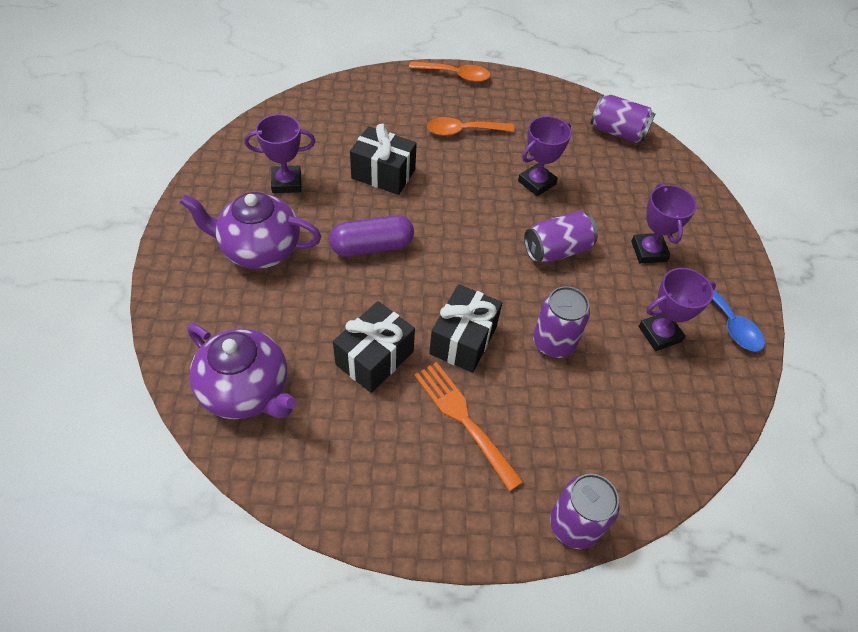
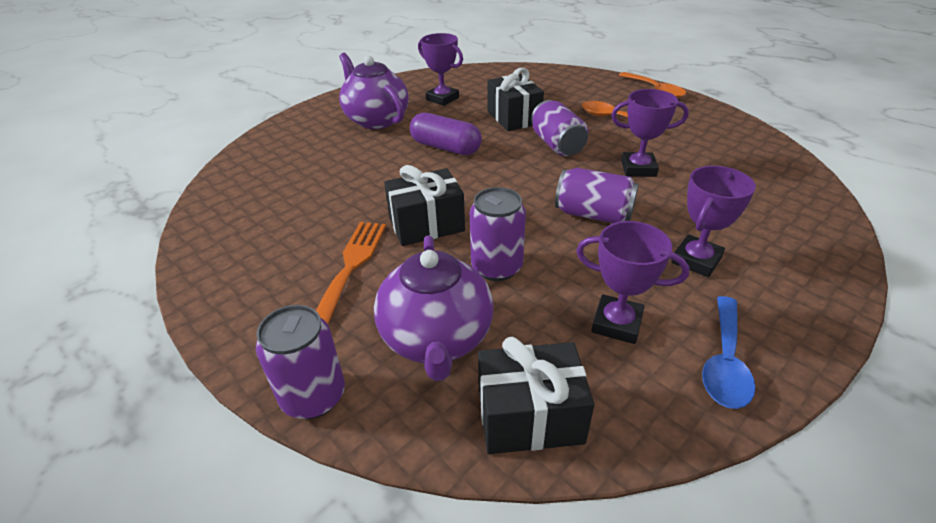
camera: 50 degrees right, 15 degrees down
purple teapot [187,324,297,419] -> purple teapot moved to [374,235,493,381]
black gift [333,301,415,393] -> black gift moved to [478,337,594,454]
purple can [590,95,655,143] -> purple can moved to [531,100,588,156]

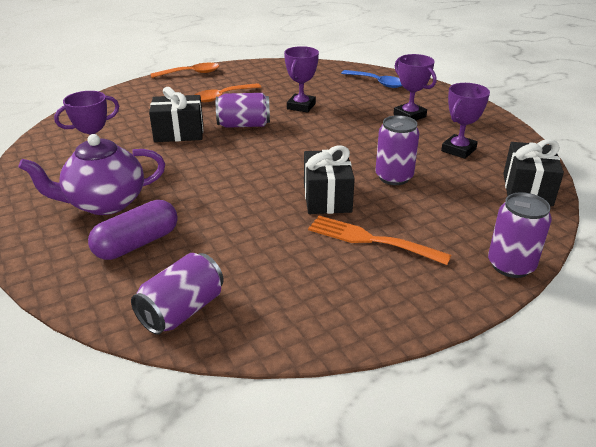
camera: 75 degrees left, 5 degrees down
purple teapot [374,235,493,381] -> none
purple capsule [410,112,482,155] -> purple capsule moved to [88,200,178,260]
purple can [555,168,639,223] -> purple can moved to [131,253,224,335]
blue spoon [702,296,755,409] -> blue spoon moved to [341,70,402,88]

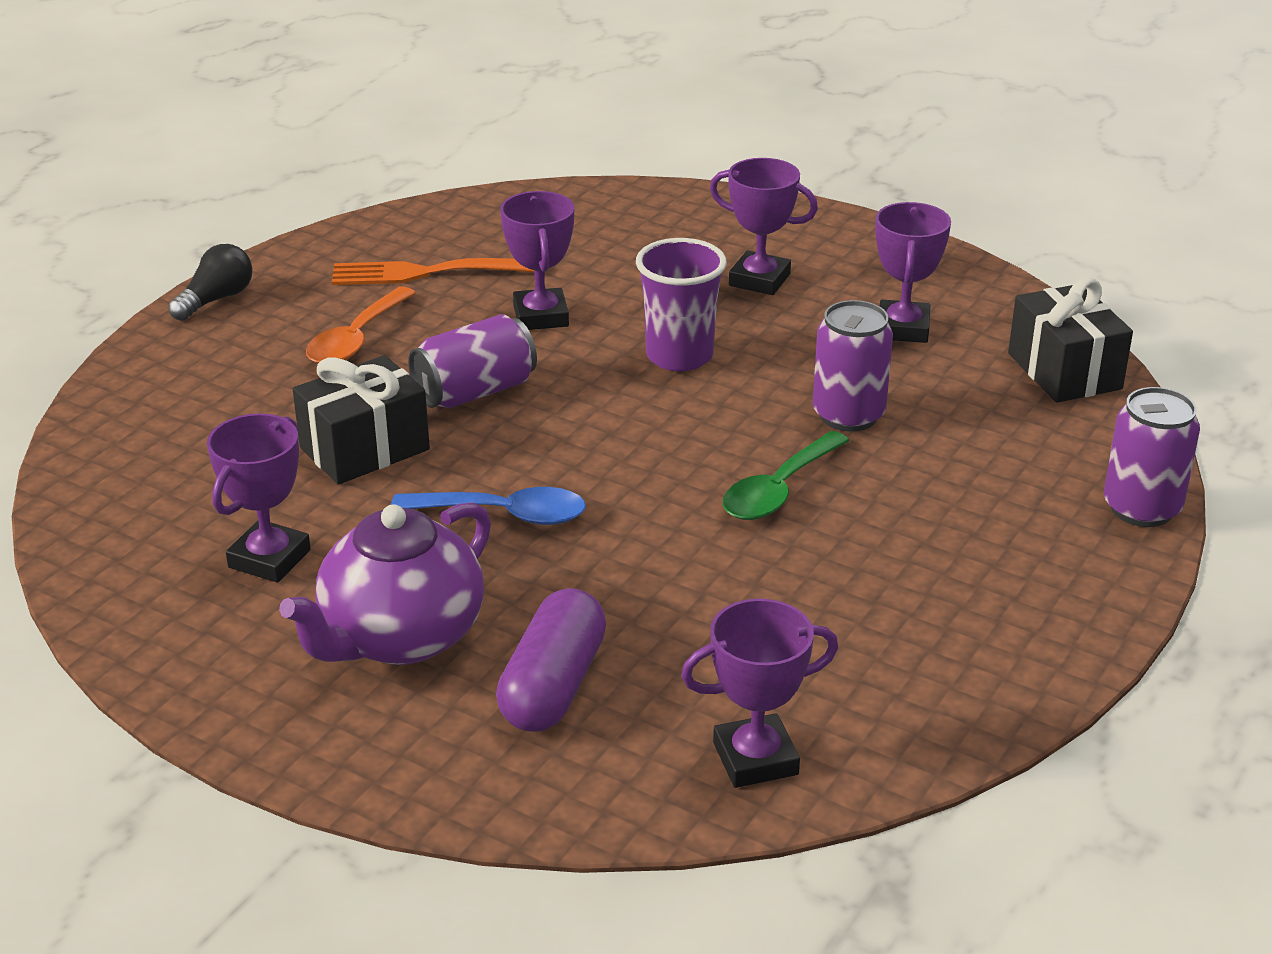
camera: 30 degrees left, 0 degrees up
purple can [131,253,224,335] -> purple trophy [681,599,838,788]
orange spoon [151,63,219,78] -> black light bulb [168,244,252,321]
black gift [304,145,355,214] -> green spoon [723,431,850,520]
orange fork [308,216,451,265] -> orange fork moved to [332,258,534,285]
blue spoon [341,70,402,88] -> blue spoon moved to [391,487,586,525]
none -> purple cup [636,238,727,371]

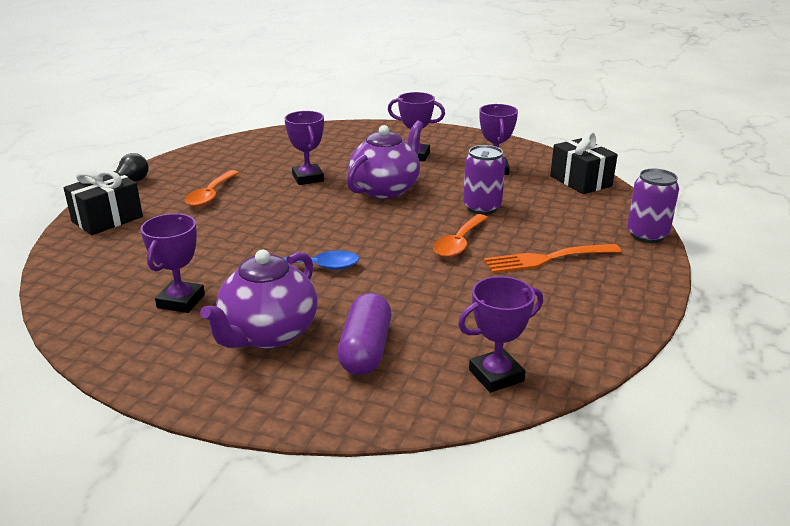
camera: 10 degrees left, 5 degrees down
black gift [293,355,430,484] -> black gift moved to [63,169,143,235]
orange fork [332,258,534,285] -> orange fork moved to [484,244,621,273]
purple can [408,314,537,408] -> none
purple cup [636,238,727,371] -> purple teapot [346,121,423,199]
green spoon [723,431,850,520] -> orange spoon [433,214,488,257]

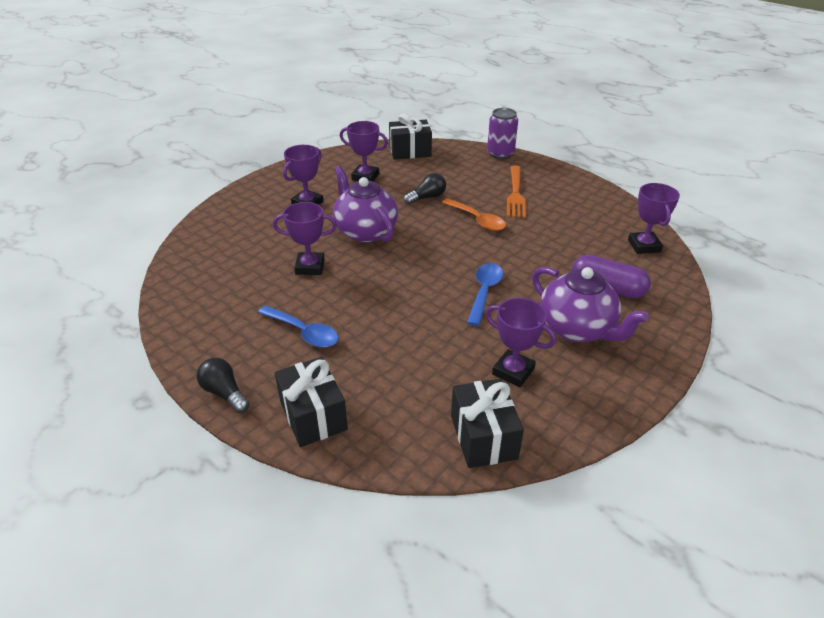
camera: 70 degrees left, 10 degrees up
orange spoon [185,170,239,207] -> blue spoon [258,306,339,348]
purple can [463,145,505,215] -> black light bulb [404,173,446,205]
none -> black gift [451,378,524,468]

